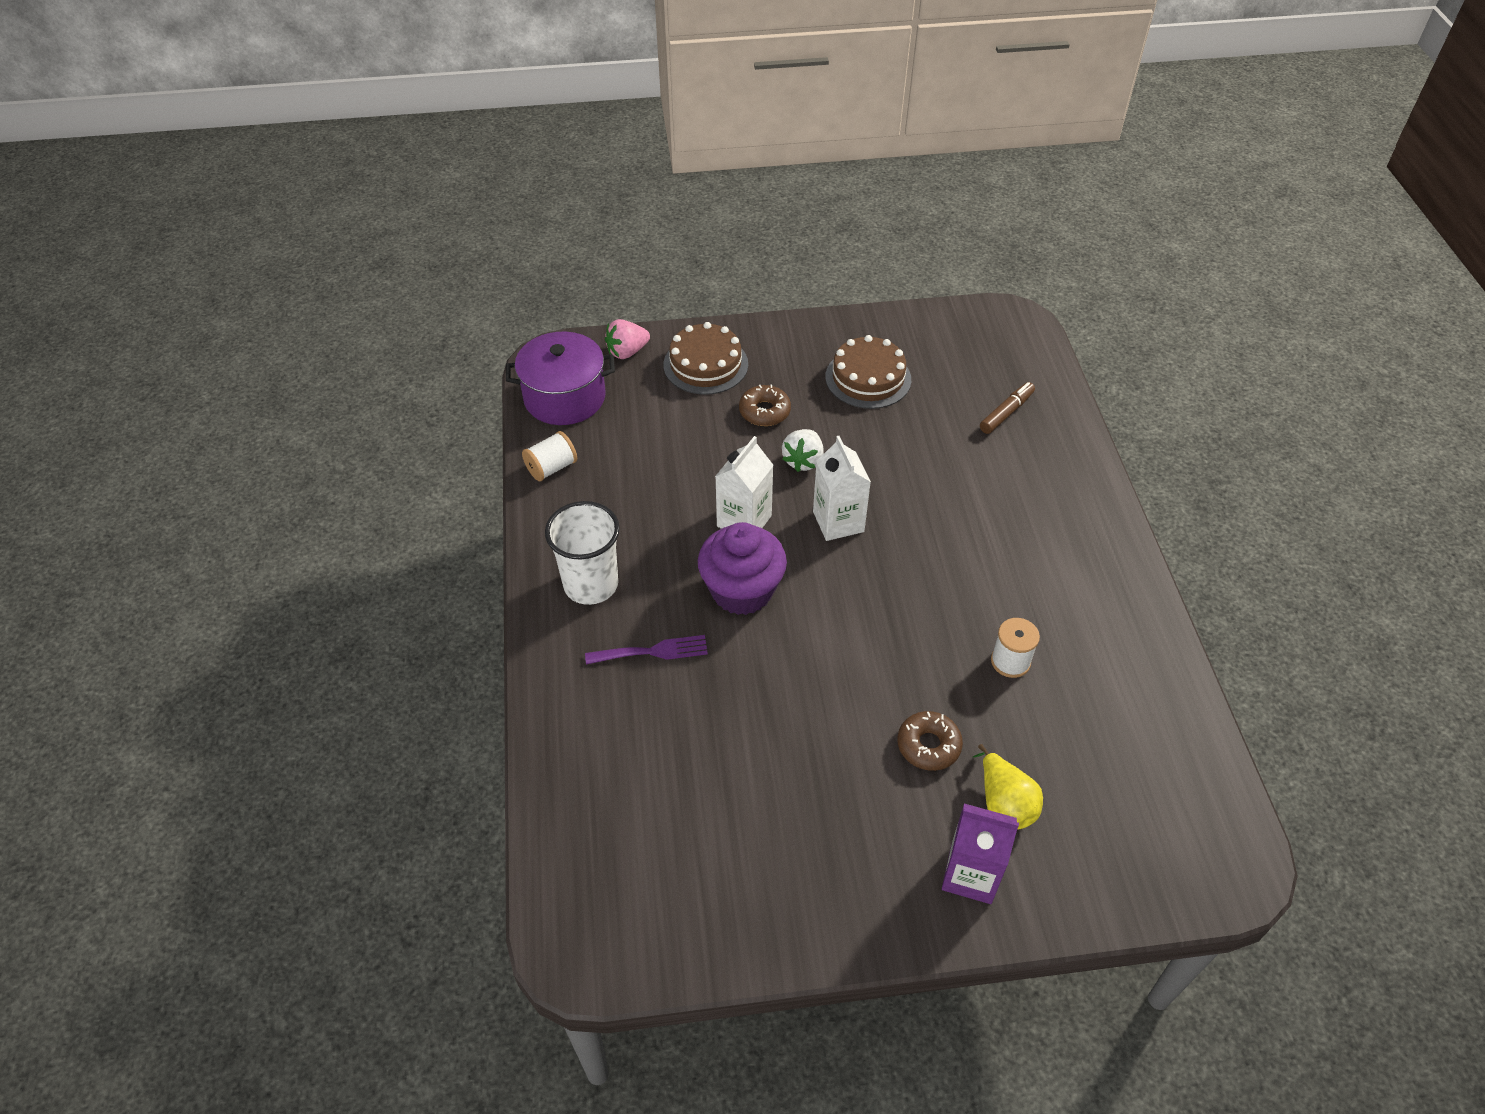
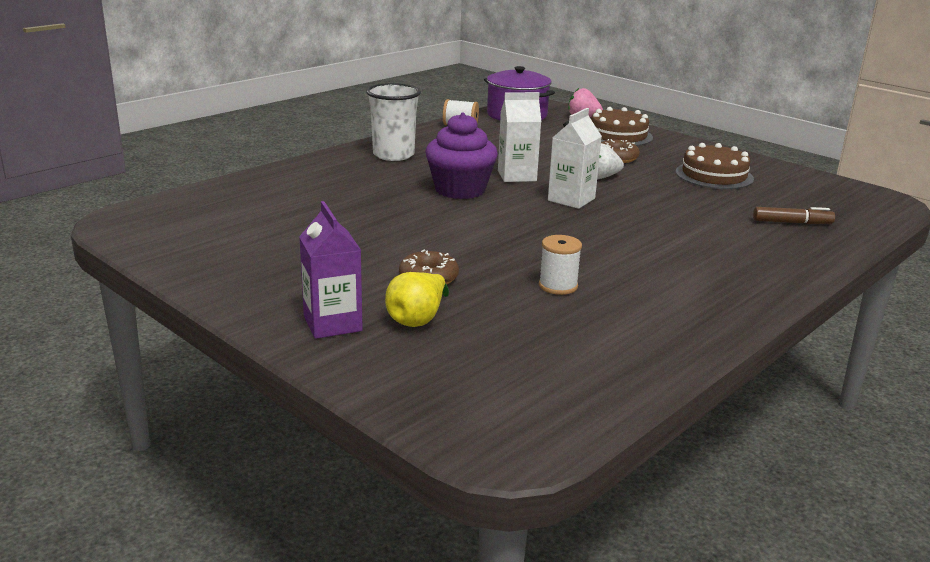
camera: 50 degrees right, 25 degrees down
purple fork [585,635,708,665] -> none

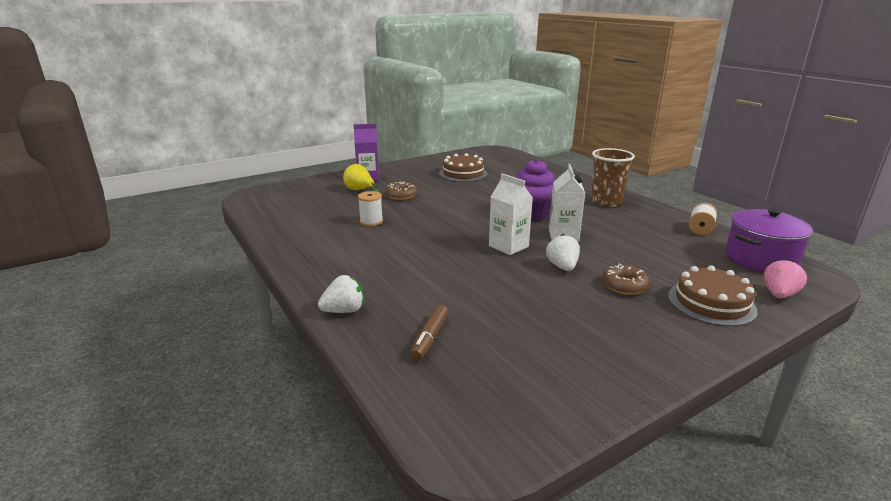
camera: 105 degrees right, 0 degrees up
white cup [366,83,421,161] -> brown cup [591,148,635,207]
brown cake [676,143,754,189] -> brown cake moved to [439,153,488,182]
none -> white strawberry [318,275,364,313]

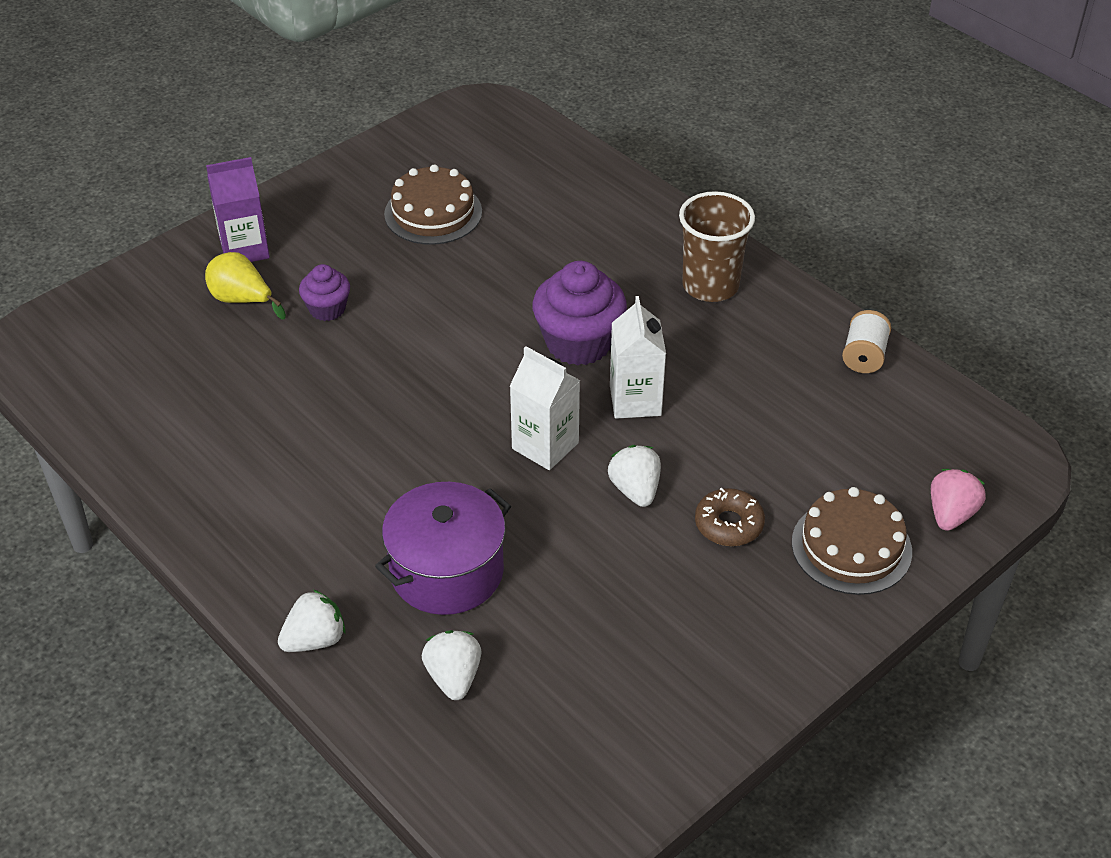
camera: 10 degrees left, 20 degrees up
white spool [358,191,383,226] -> none
brown donut [385,181,417,200] -> purple cupcake [299,264,350,321]
brown marker [410,305,448,360] -> white strawberry [422,630,481,700]
purple pot [725,209,813,272] -> purple pot moved to [375,482,511,615]

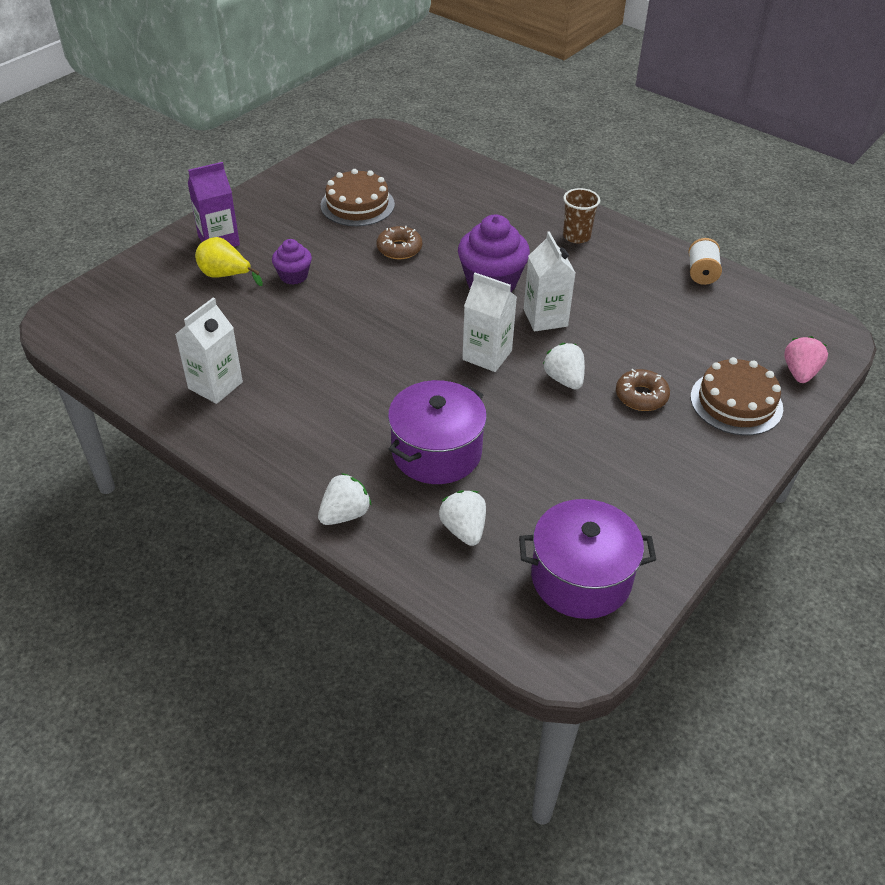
camera: 10 degrees left, 0 degrees up
brown cup [679,191,755,302] -> brown cup [563,188,600,243], size x0.66
none -> white carton [175,298,243,404]
none -> brown donut [377,226,422,259]
none -> purple pot [519,499,656,619]

